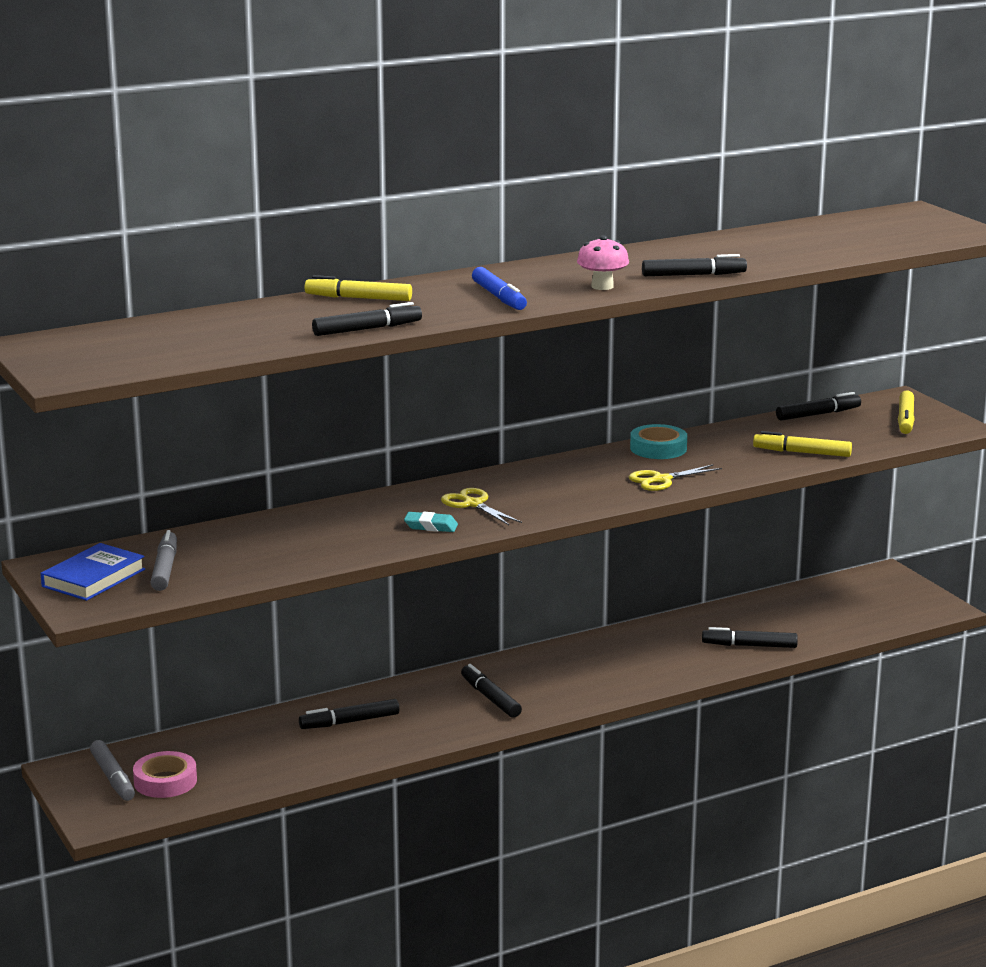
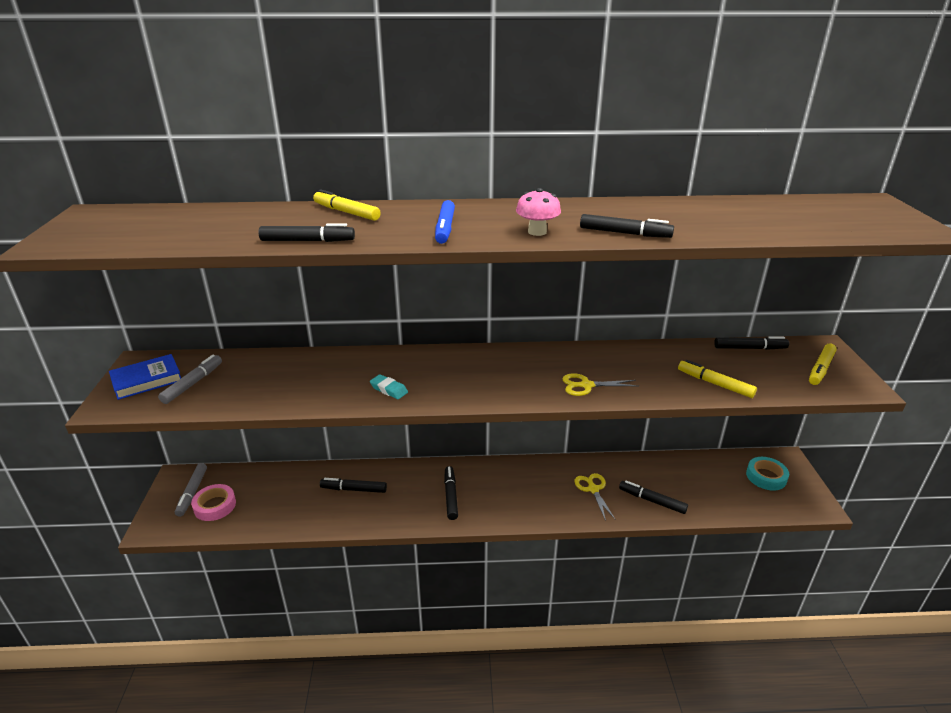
camera: 25 degrees right, 10 degrees up
yellow scissors [441,488,522,525] -> yellow scissors moved to [575,473,616,521]
turquoise tape [630,424,687,459] -> turquoise tape moved to [746,457,789,491]

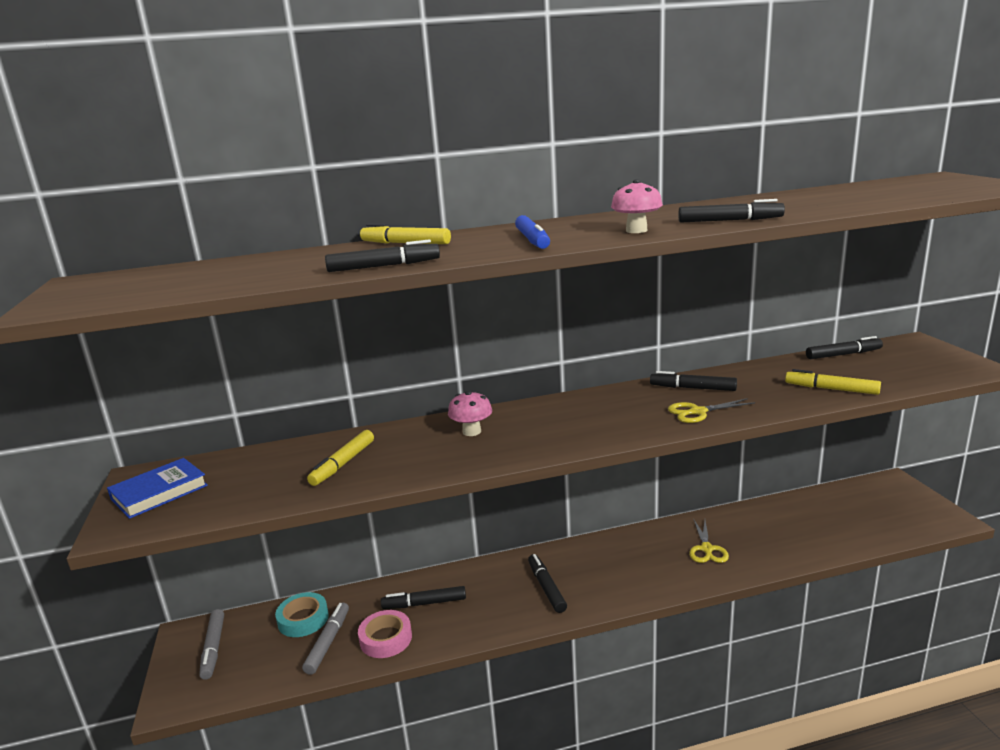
camera: 10 degrees left, 10 degrees down
grey marker [158,355,222,404] -> grey marker moved to [302,603,349,675]
pink tape [191,484,236,521] -> pink tape moved to [358,610,412,658]
turquoise eraser [370,374,408,399] -> none
yellow scissors [575,473,616,521] -> yellow scissors turned 150 degrees counterclockwise [689,518,729,563]
black marker [619,481,688,514] -> black marker moved to [650,371,737,391]
turquoise tape [746,457,789,491] -> turquoise tape moved to [275,592,329,637]
yellow marker [809,343,837,385] -> yellow marker moved to [307,430,374,486]
none -> pink mushroom [448,391,492,436]

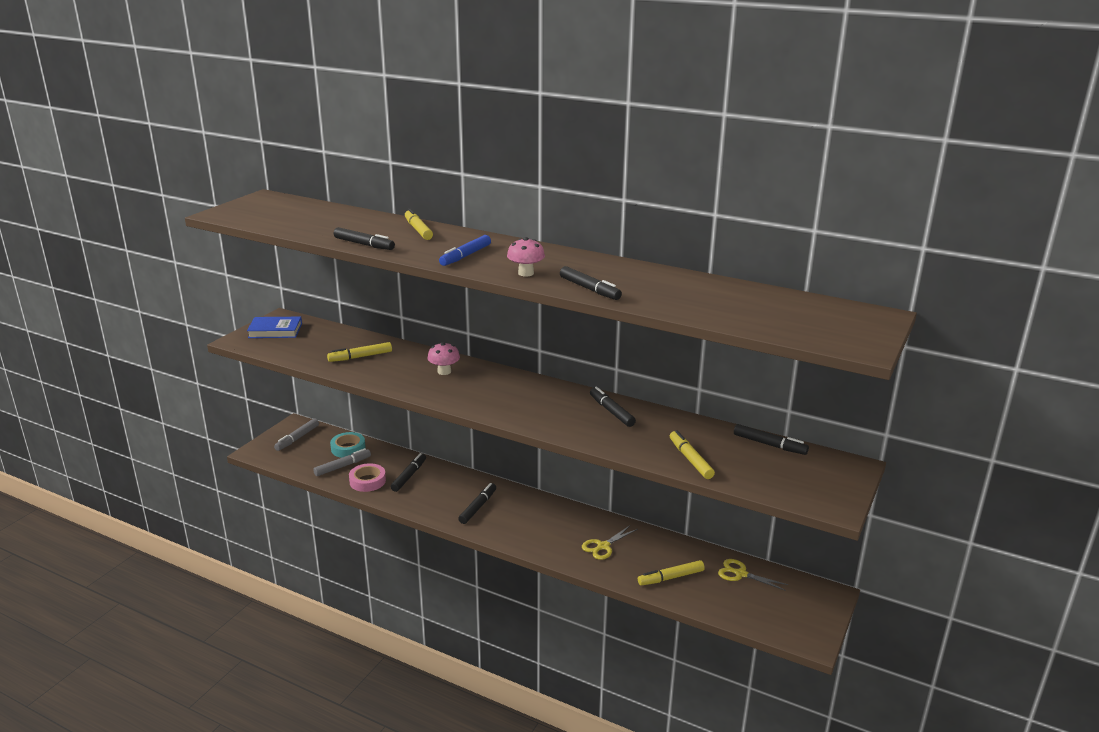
camera: 40 degrees right, 5 degrees up
black marker [381,586,466,609] -> black marker turned 75 degrees clockwise [391,453,426,492]
yellow scissors [668,398,755,423] -> yellow scissors moved to [718,559,788,590]
none -> yellow marker [638,560,705,586]

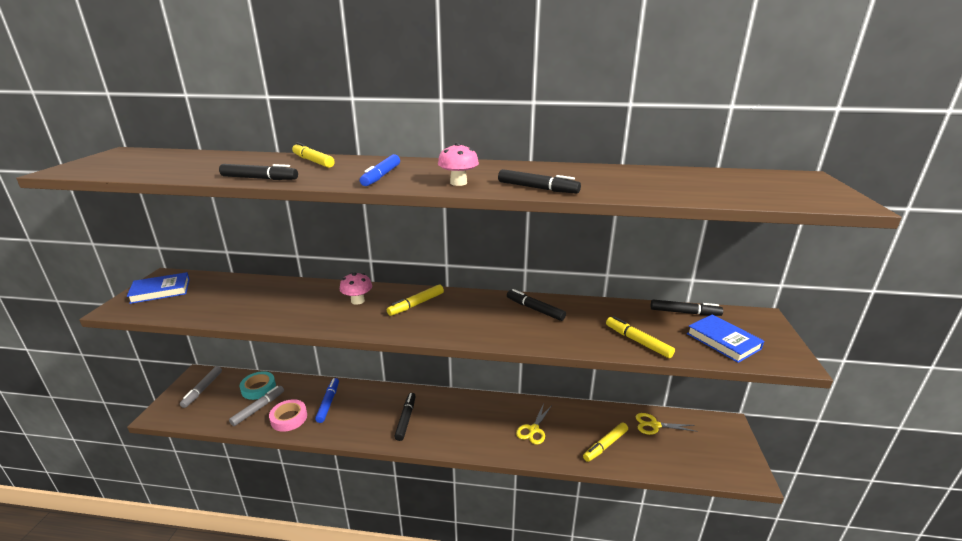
camera: 20 degrees left, 0 degrees up
yellow marker [327,342,392,362] -> yellow marker moved to [387,284,444,316]
black marker [391,453,426,492] -> blue marker [315,378,339,423]
none -> blue book [687,314,764,363]

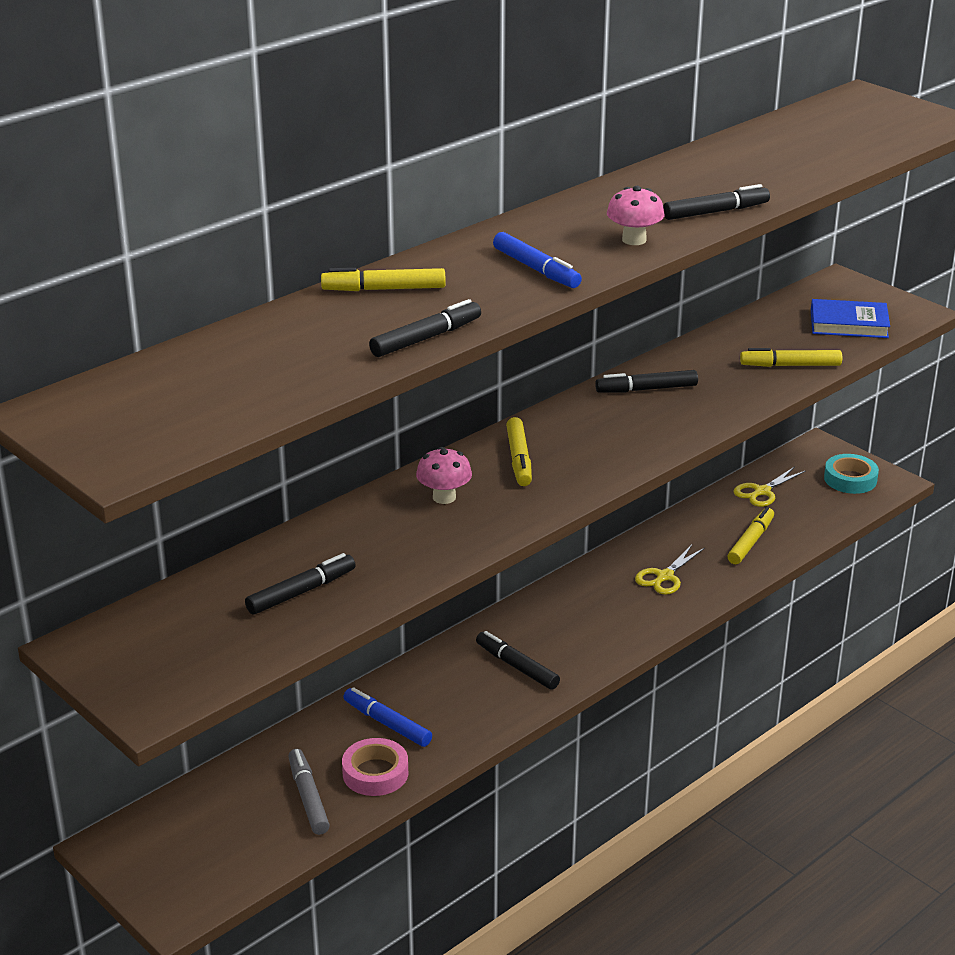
camera: 50 degrees left, 5 degrees up
blue book [127,272,190,304] -> none
grey marker [180,366,222,408] -> none
turquoise tape [240,371,276,400] -> turquoise tape moved to [824,454,879,494]
yellow scissors [516,404,552,445] -> yellow scissors turned 60 degrees clockwise [635,545,705,595]
yellow marker [583,423,628,462] -> yellow marker turned 150 degrees counterclockwise [727,507,774,564]
black marker [651,299,723,316] -> black marker moved to [245,553,355,615]

